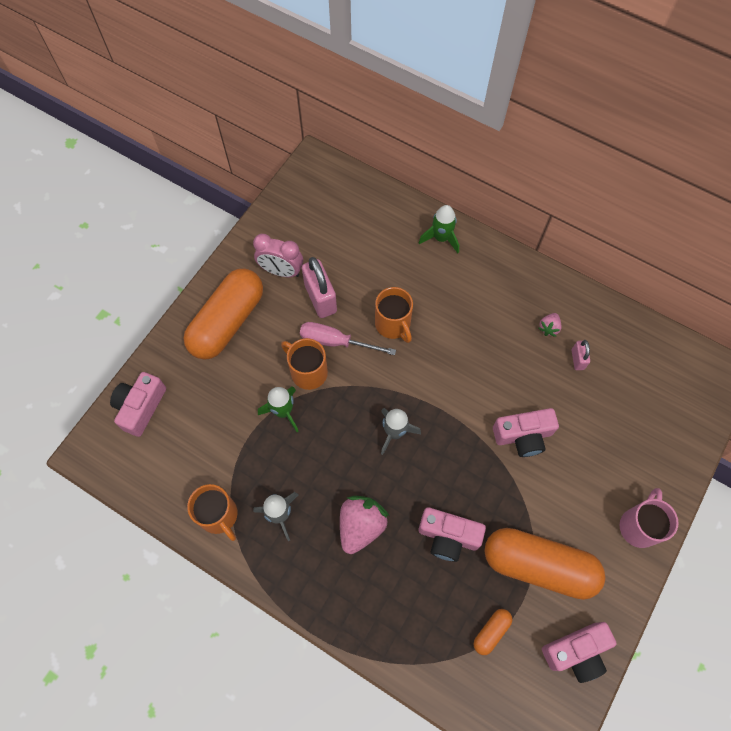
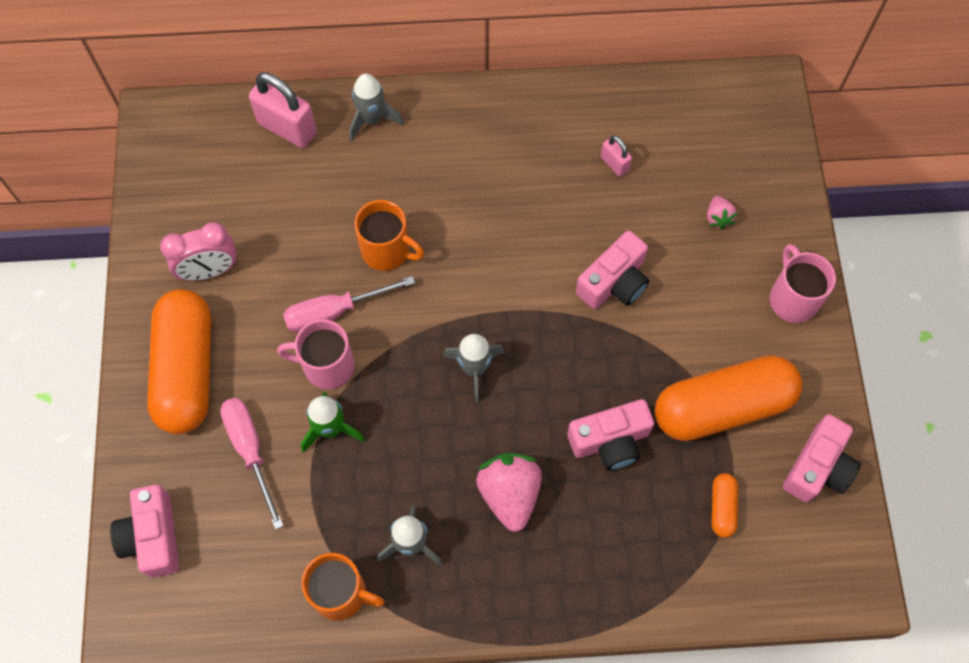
camera: 35 degrees left, 0 degrees up
orange mug [281,338,328,390] -> pink mug [277,319,355,389]
pink padlock [302,257,337,318] -> pink padlock moved to [249,72,317,148]
green rocket [419,205,459,253] -> grey rocket [349,74,404,142]
pink strawberry [538,313,562,337] -> pink strawberry moved to [707,196,738,229]
none -> pink screwdriver [220,398,284,530]

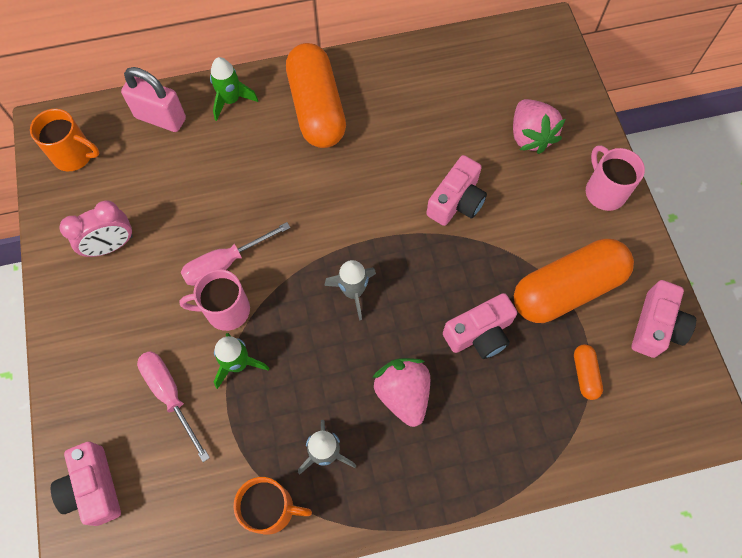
camera: 10 degrees left, 0 degrees up
orange capsule [147,289,211,434] -> orange capsule moved to [286,43,346,148]
grey rocket [349,74,404,142] -> green rocket [210,57,258,121]
orange mug [354,200,424,271] -> orange mug moved to [30,109,100,171]
pink padlock [601,135,632,177] -> none
pink strawberry [707,196,738,229] -> pink strawberry [513,99,566,154], size x2.00

